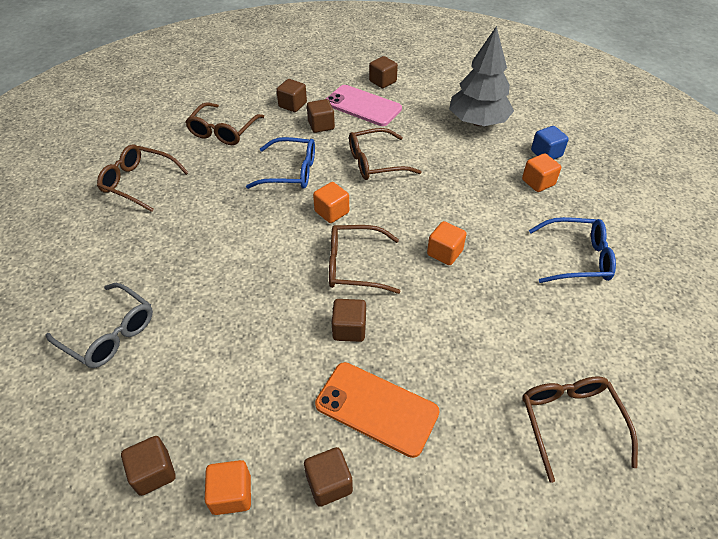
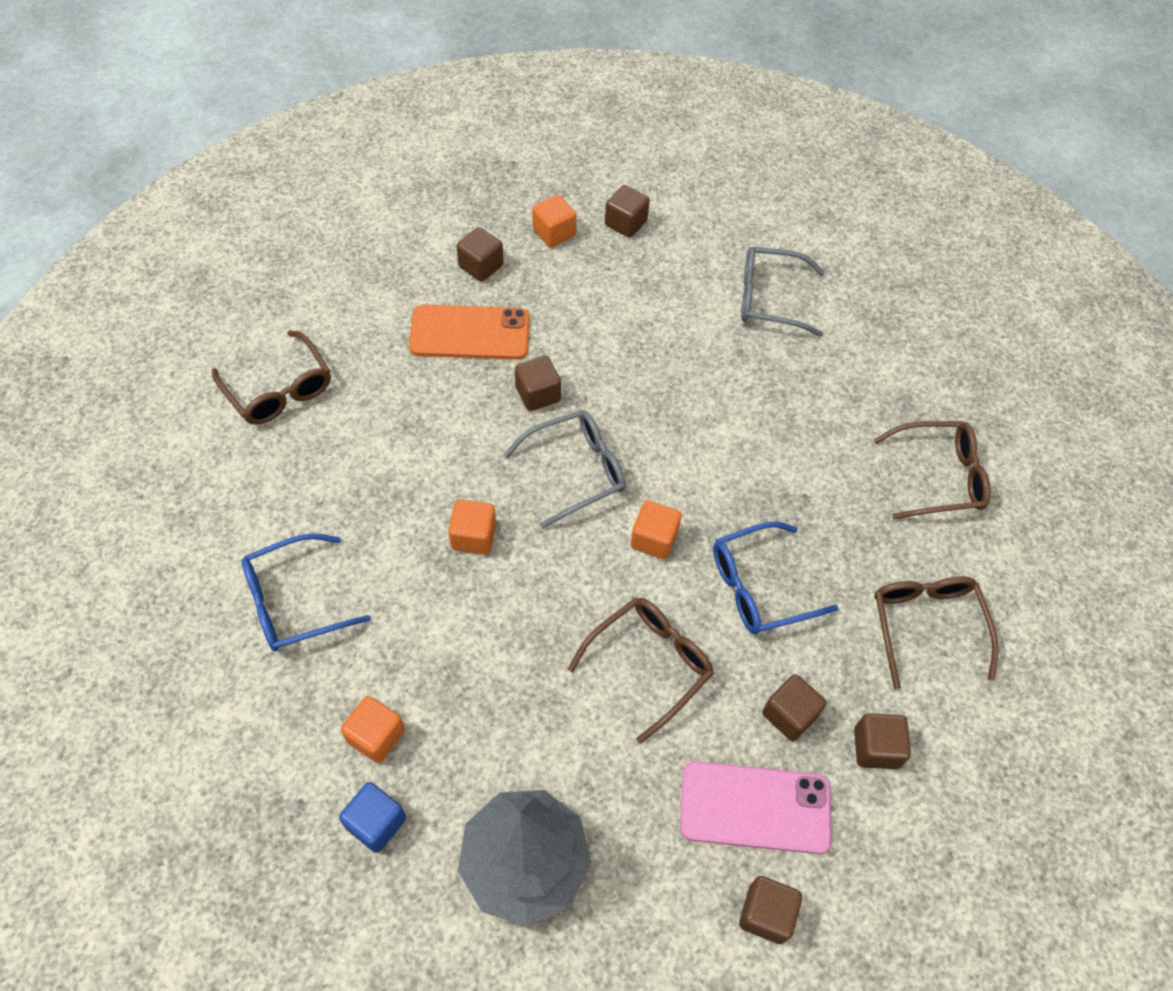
camera: 150 degrees right, 10 degrees up
brown glasses [329,225,401,294] -> grey glasses [504,410,625,529]

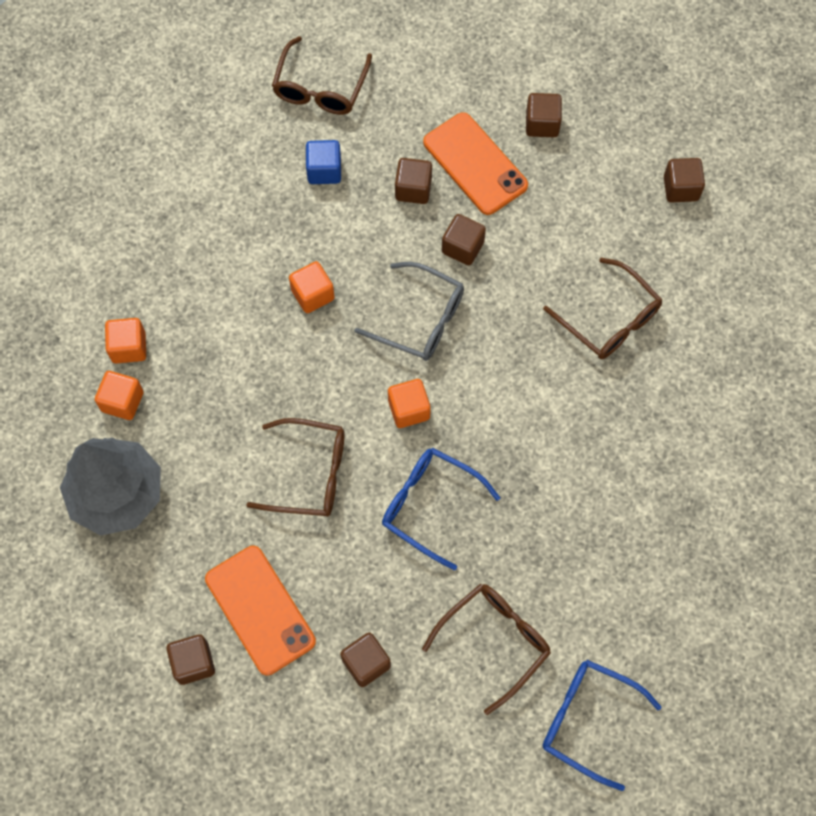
camera: 55 degrees right, 10 degrees up
blue glasses [242,533,371,651] -> blue glasses moved to [542,660,662,791]
blue cube [339,782,406,853] -> blue cube moved to [306,140,341,184]
orange cube [532,195,576,247] -> orange cube moved to [95,371,144,420]
pink phone [680,761,832,854] -> orange phone [205,546,316,676]
grey glasses [741,247,825,337] -> none
brown cube [762,674,826,741] -> brown cube moved to [395,158,432,204]
brown glasses [874,421,990,519] -> brown glasses moved to [543,257,663,359]

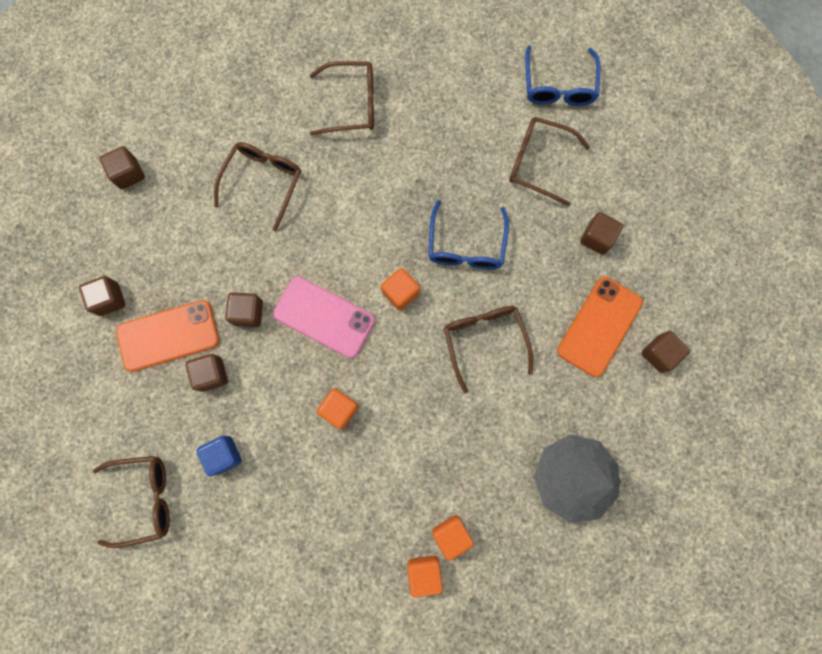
camera: 115 degrees left, 10 degrees up
orange cube [95,371,144,420] -> orange cube moved to [407,556,443,598]
grey glasses [354,262,464,361] -> pink phone [273,276,375,358]
orange phone [423,112,528,215] -> orange phone turned 45 degrees clockwise [116,300,219,372]
none -> brown glasses [310,61,374,135]

